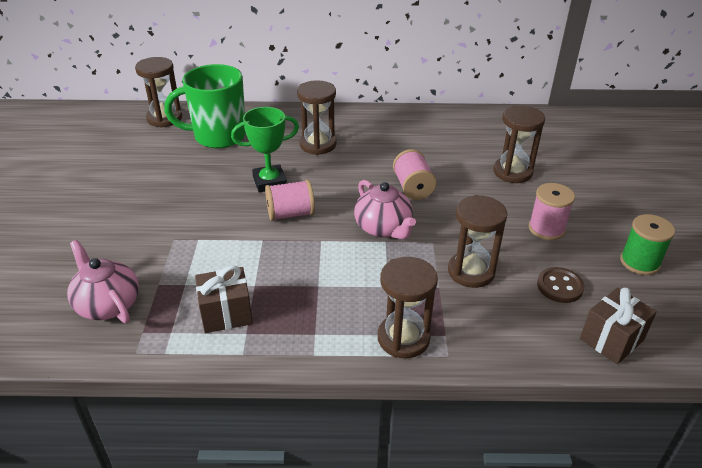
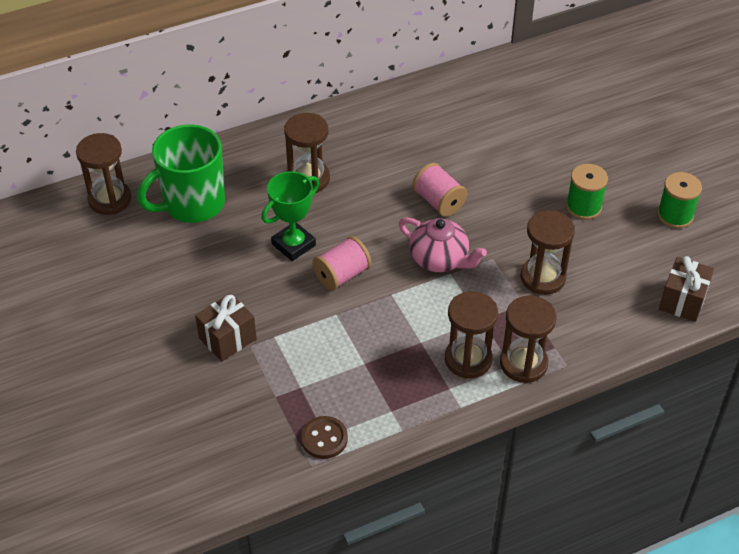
camera: 25 degrees left, 10 degrees up
pink teapot [67,240,139,323] -> none
brown gift [195,265,253,333] -> brown gift moved to [195,293,257,362]
brown hourglass [493,105,545,183] -> brown hourglass moved to [445,291,498,379]
pink spool [529,183,575,240] -> green spool [566,164,608,220]
brown button [537,267,585,303] -> brown button moved to [301,416,348,459]

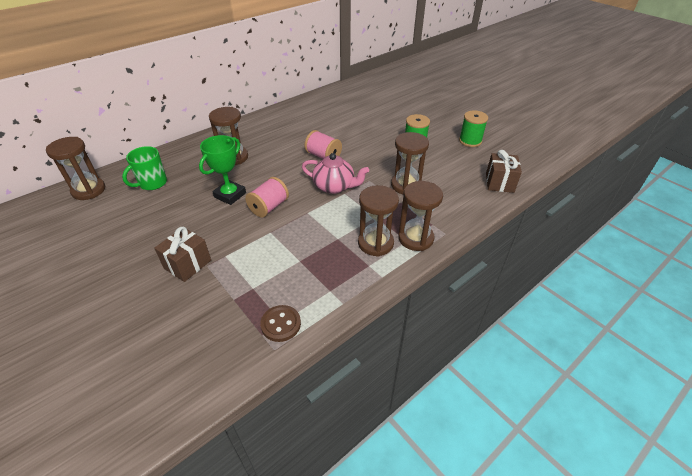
camera: 15 degrees left, 5 degrees down
green mug [137,124,225,223] -> green mug [122,146,167,190], size x0.61

